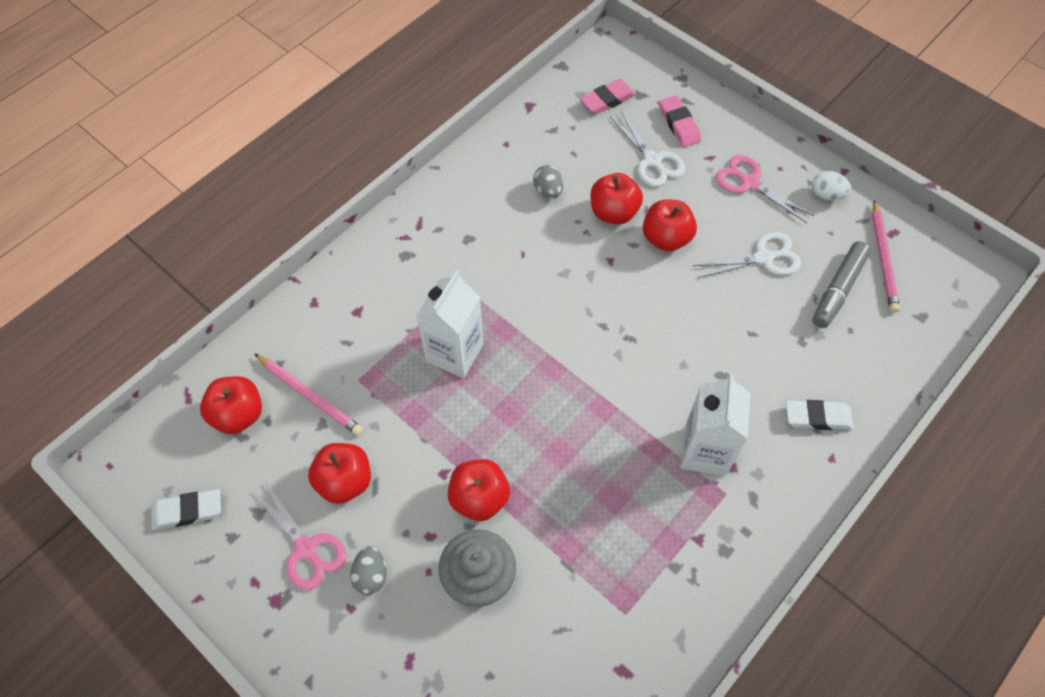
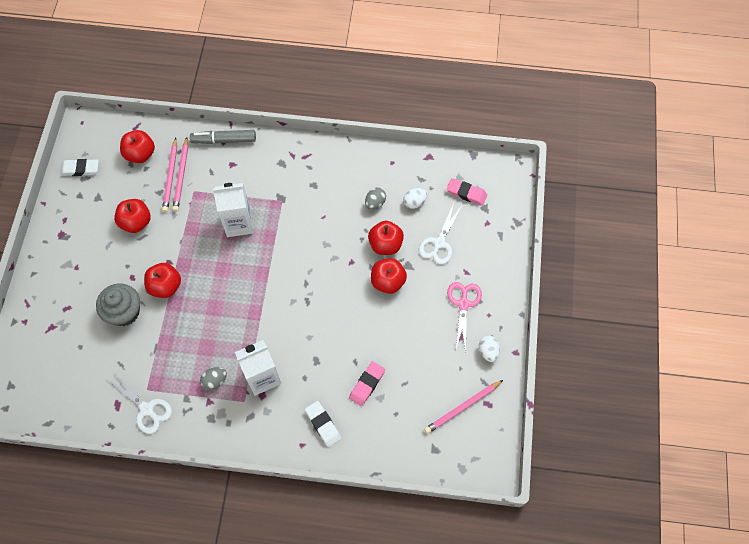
camera: 55 degrees right, 5 degrees up
white eraser [151,489,221,530] -> white eraser turned 45 degrees counterclockwise [60,159,99,176]
pink scissors [252,481,347,590] -> none
grey egg [350,546,387,595] -> grey egg moved to [200,367,227,391]
pink eraser [659,95,701,147] -> pink eraser moved to [349,361,385,406]
white scissors [693,232,801,278] -> white scissors moved to [108,373,172,434]
grey marker [813,241,871,328] -> grey marker moved to [190,130,256,144]
none -> pink pencil [172,137,188,212]
none -> white egg [403,188,427,209]

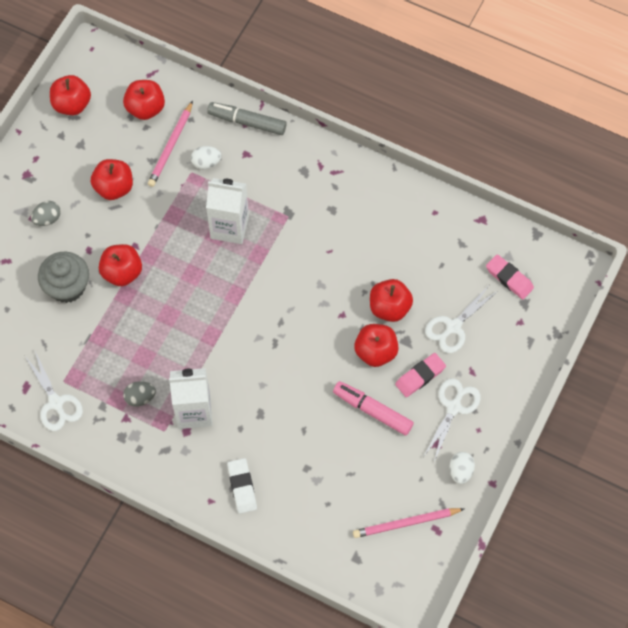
camera: 20 degrees right, 0 degrees up
white eraser [60,159,99,176] -> red apple [50,75,91,115]
pink pencil [172,137,188,212] -> none
pink eraser [349,361,385,406] -> pink eraser moved to [395,353,446,397]
grey egg [365,188,386,210] -> grey egg moved to [31,201,61,226]
white egg [403,188,427,209] -> white egg moved to [191,146,221,169]
pink scissors [447,282,482,351] -> white scissors [424,378,481,461]
none -> pink marker [333,381,414,436]

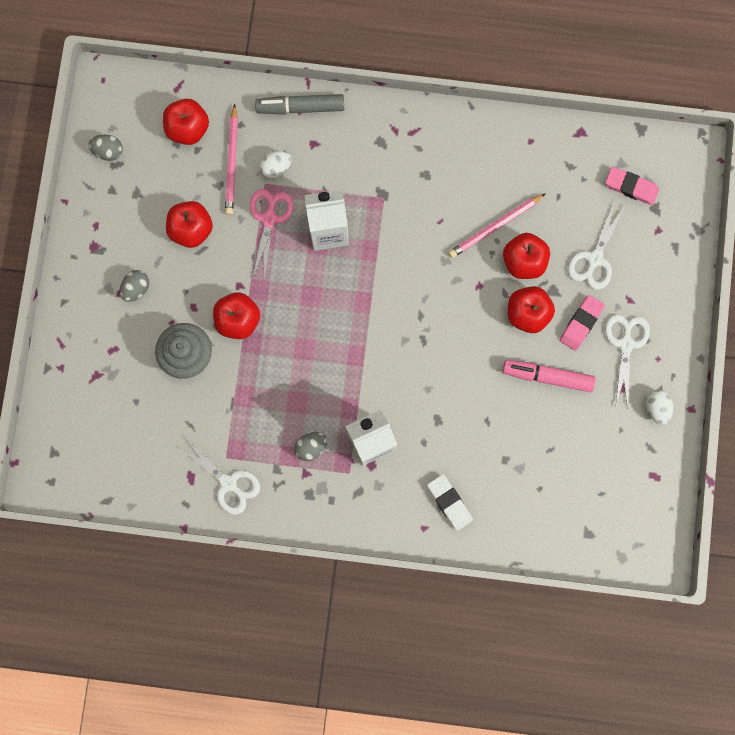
camera: 20 degrees left, 15 degrees up
red apple [50,75,91,115] -> grey egg [88,134,123,161]
pink pencil [353,508,464,538] -> pink pencil moved to [448,193,546,258]
none -> pink scissors [250,189,294,278]

